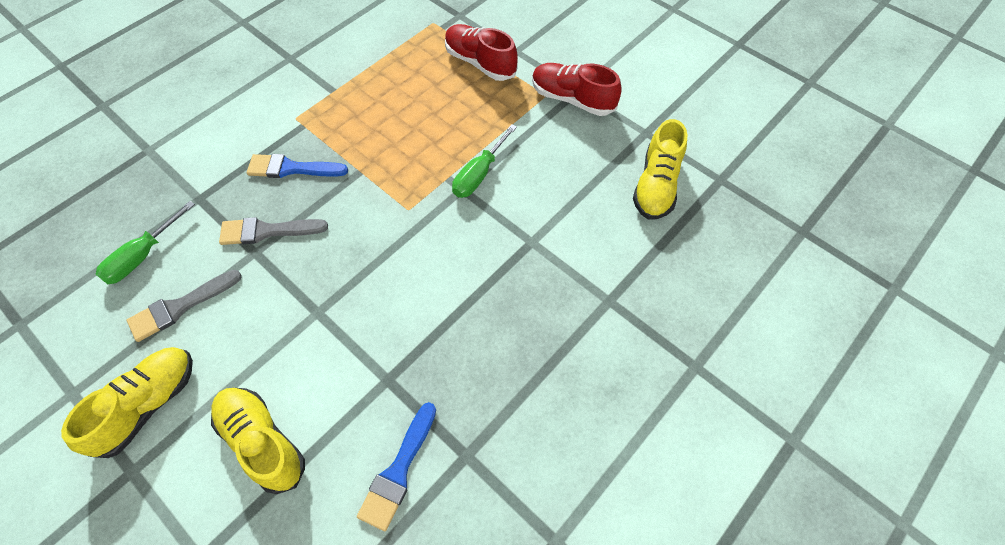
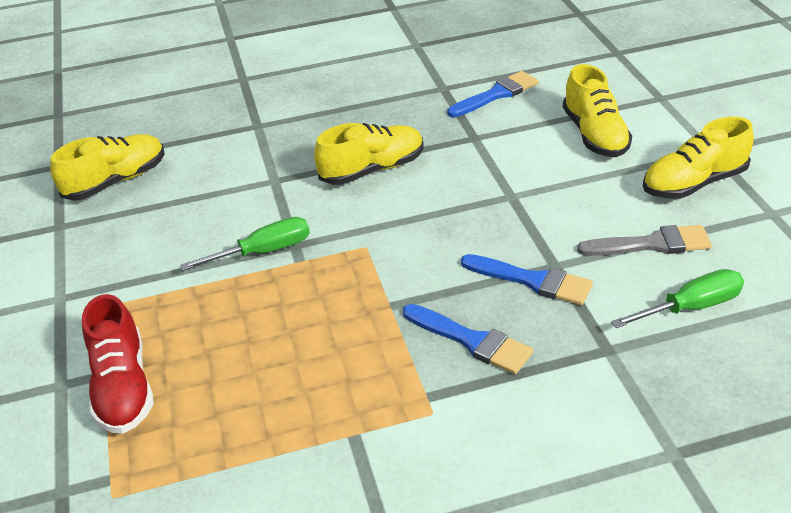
camera: 145 degrees left, 20 degrees down
grey brush [219,217,328,245] -> blue brush [461,254,593,305]
red shoe [532,63,622,116] -> none
none -> yellow shoe [314,123,424,185]

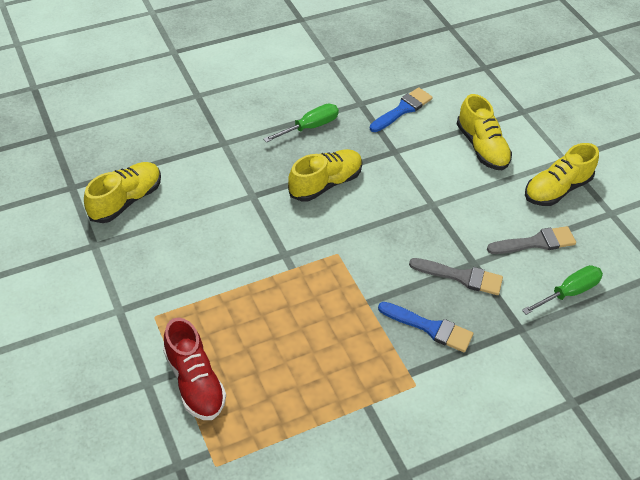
camera: 15 degrees left, 10 degrees up
green screwdriver [180,217,310,271] -> green screwdriver moved to [263,104,339,143]
blue brush [461,254,593,305] -> grey brush [409,258,503,295]

